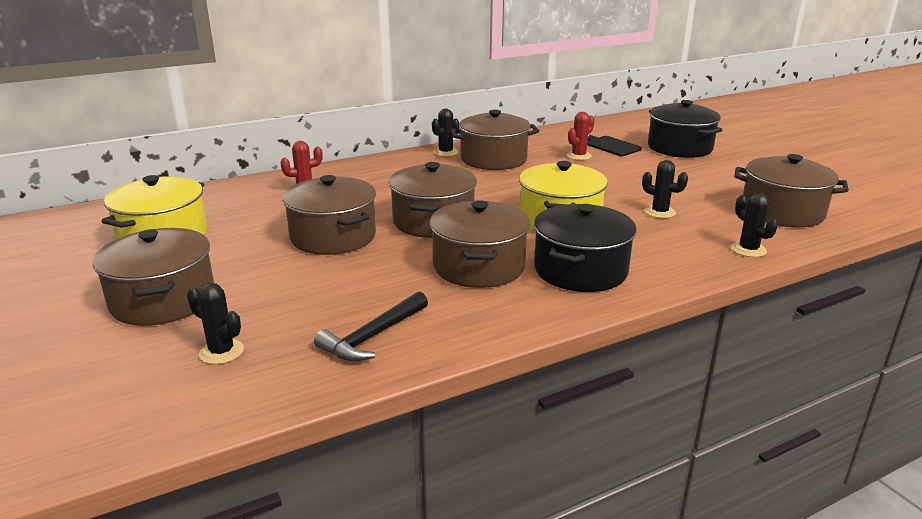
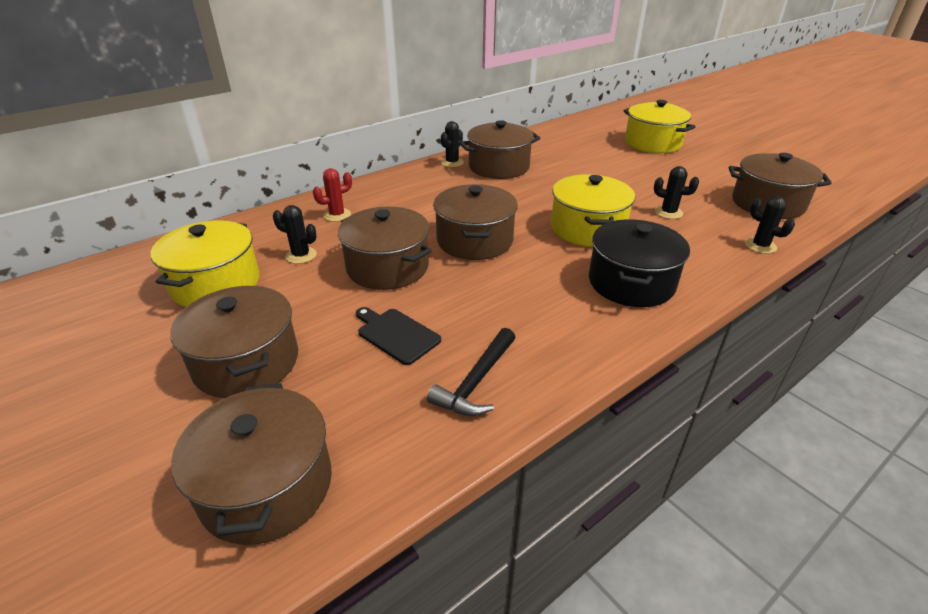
camera: 10 degrees left, 10 degrees up
black cactus [187,283,244,364] -> black cactus moved to [273,205,317,264]
brown pot [430,200,530,288] -> brown pot moved to [171,383,332,545]
red cactus [566,112,594,160] -> none
black cutting board [587,134,642,156] -> black cutting board moved to [356,307,441,365]
black pot [648,100,722,158] -> yellow pot [624,100,696,153]

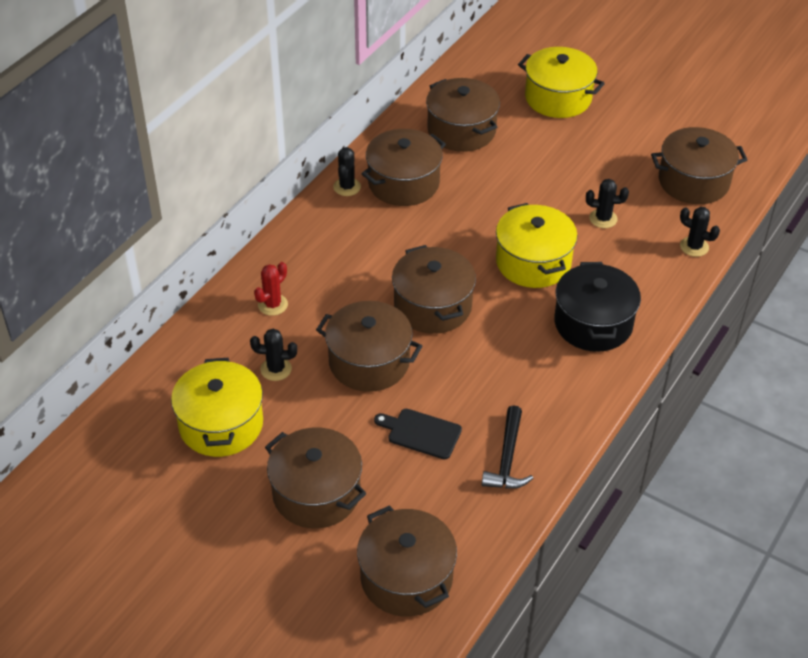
camera: 20 degrees left, 10 degrees up
none -> brown pot [426,78,500,152]

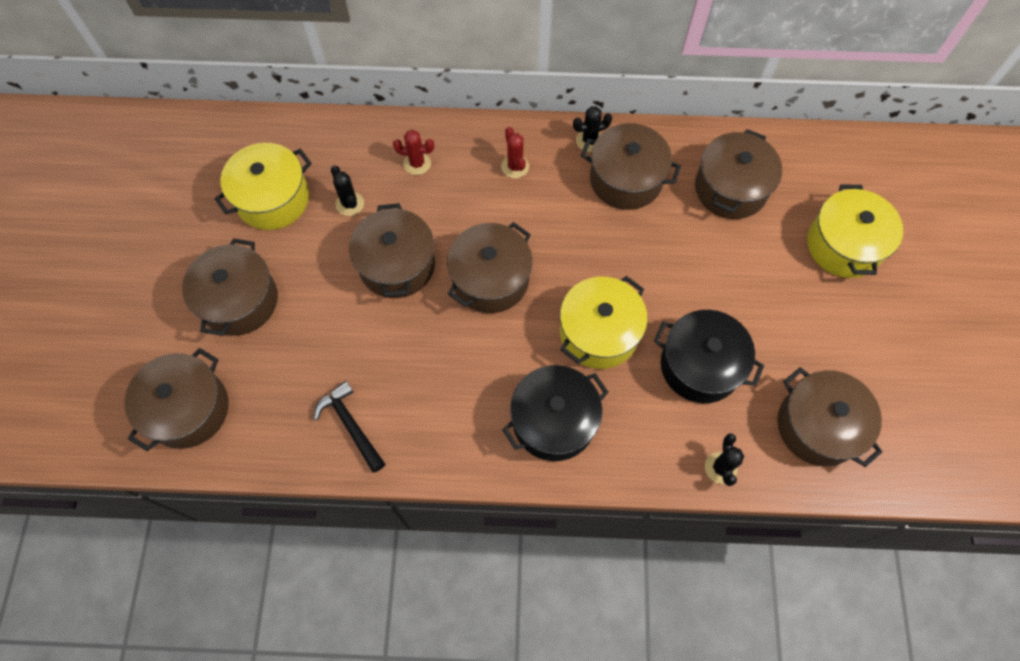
camera: 60 degrees right, 20 degrees up
black cutting board [374,409,462,459] -> none
black hammer [482,405,533,489] -> black hammer turned 75 degrees clockwise [313,381,385,473]
black cactus [586,179,629,228] -> black pot [654,310,764,403]
none -> red cactus [501,127,529,178]

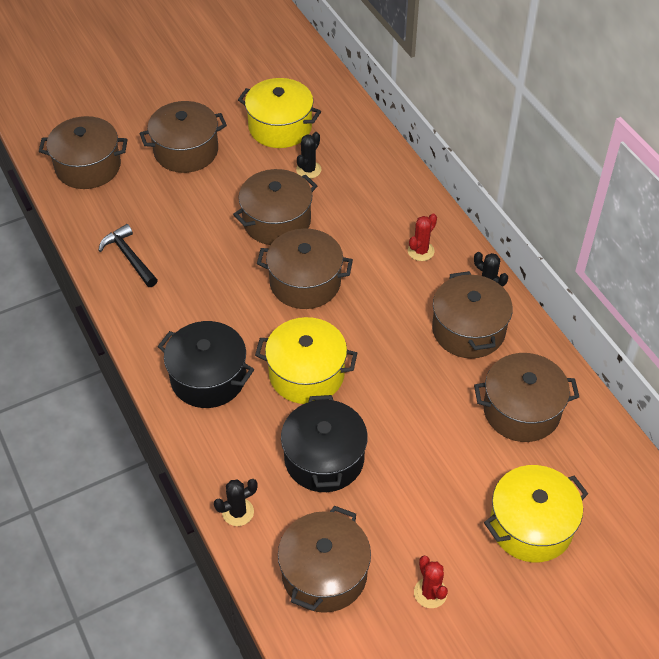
camera: 60 degrees right, 15 degrees down
black hammer [313,381,385,473] -> black hammer turned 60 degrees counterclockwise [98,224,158,287]
red cactus [393,130,434,175] -> red cactus moved to [414,556,448,608]

